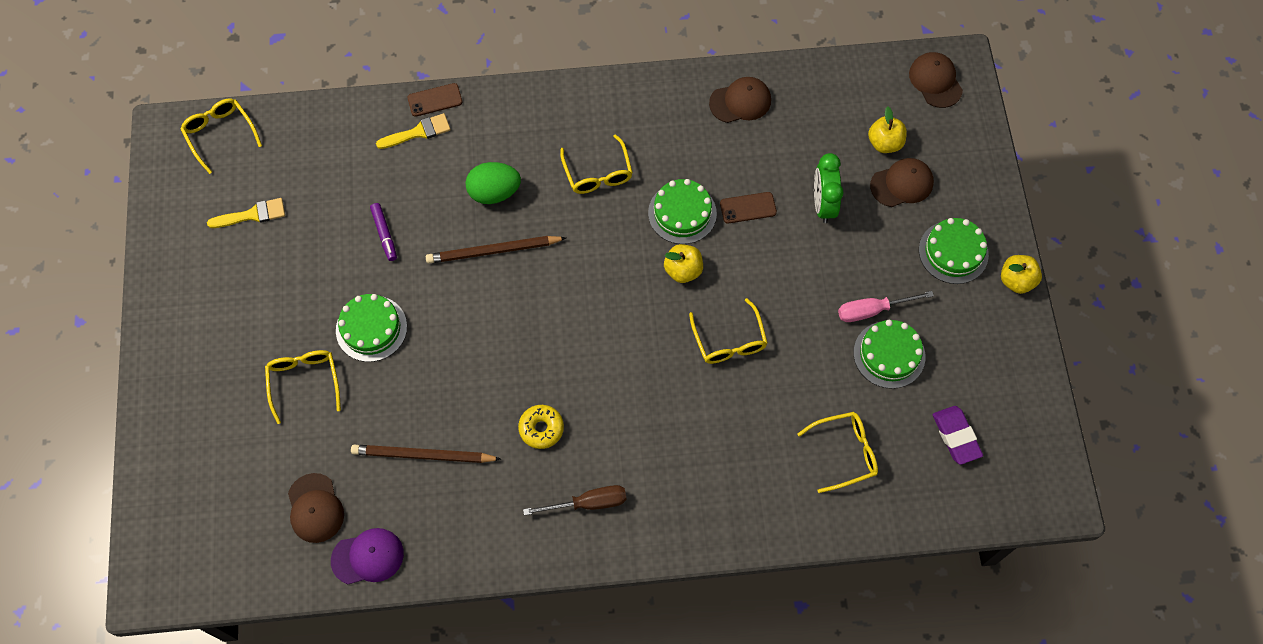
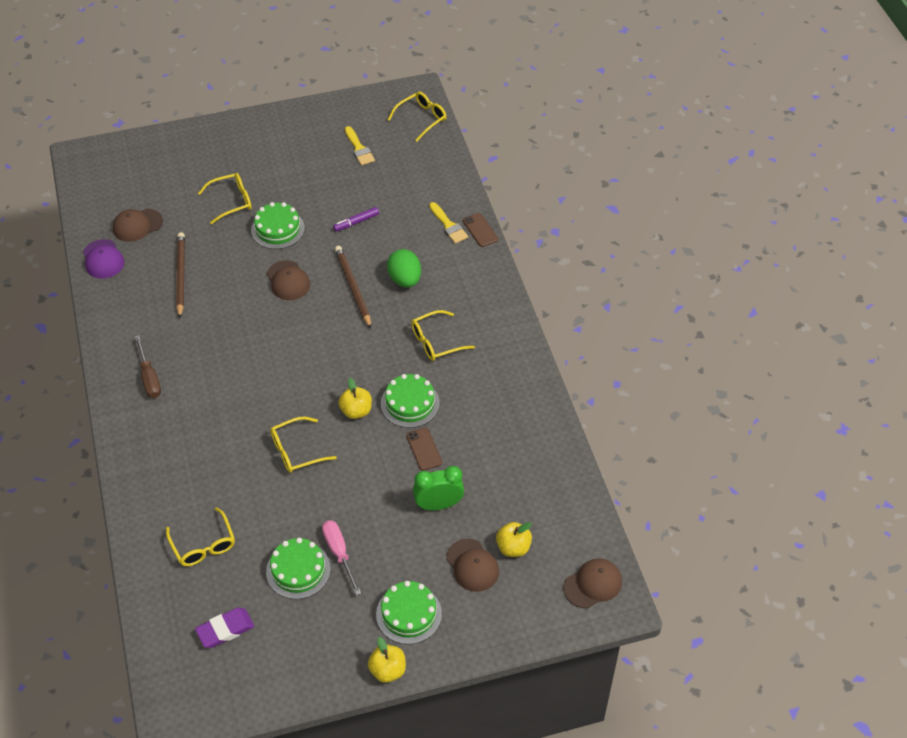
camera: 80 degrees right, 15 degrees down
yellow donut [518,405,564,449] -> none
brown cap [709,77,771,123] -> brown cap moved to [267,260,310,300]

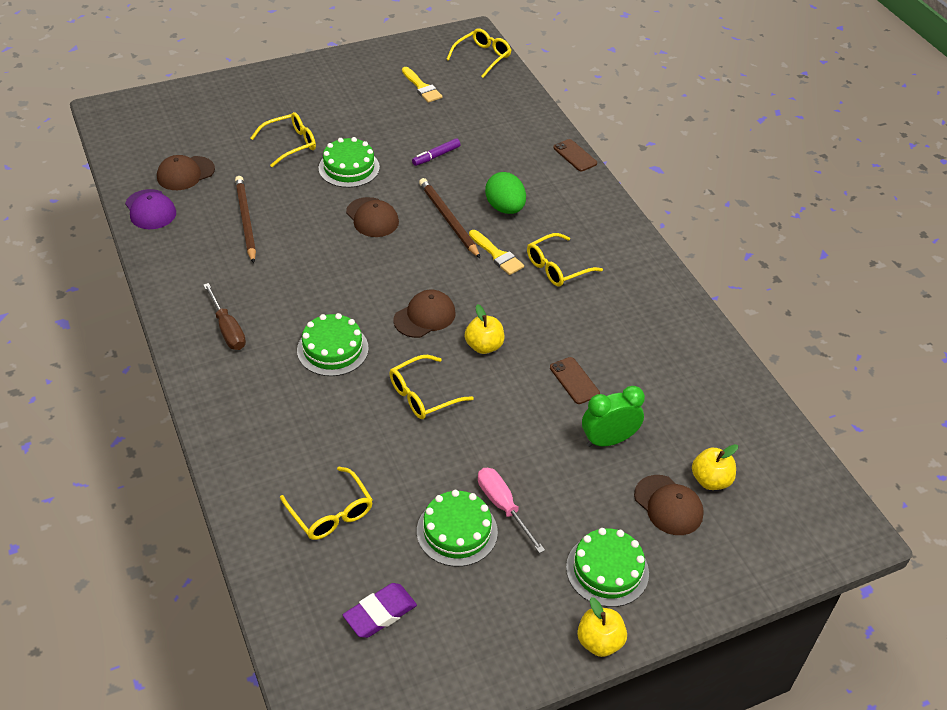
camera: 10 degrees left, 5 degrees down
green cake [381,374,440,428] -> green cake moved to [297,313,369,376]
yellow brush [429,202,468,244] -> yellow brush moved to [469,230,524,275]
brown cap [563,558,622,609] -> brown cap moved to [393,290,455,338]

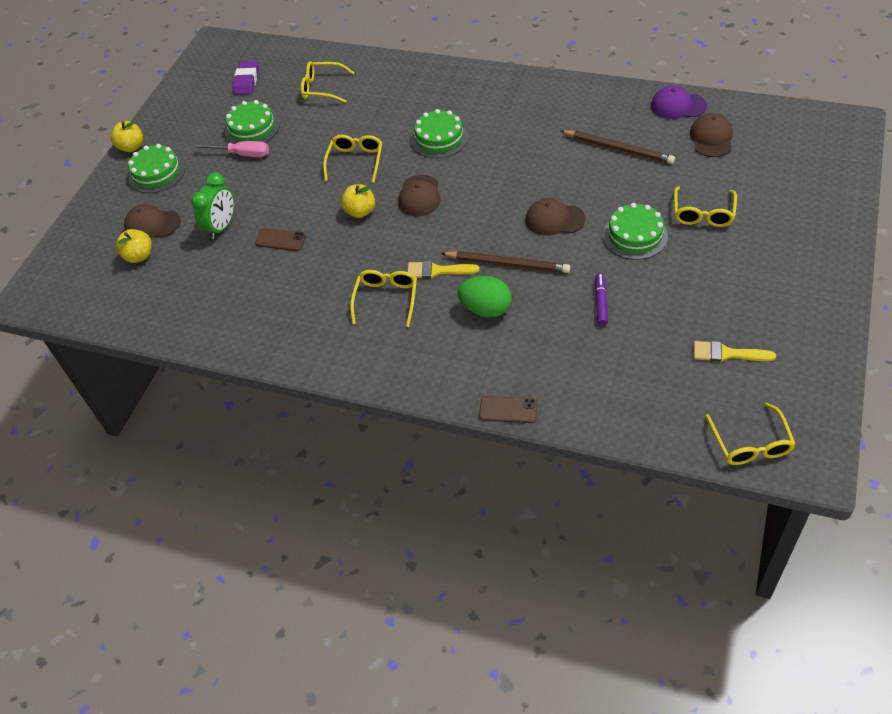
camera: 140 degrees right, 5 degrees up
brown screwdriver [203,283,246,350] -> none

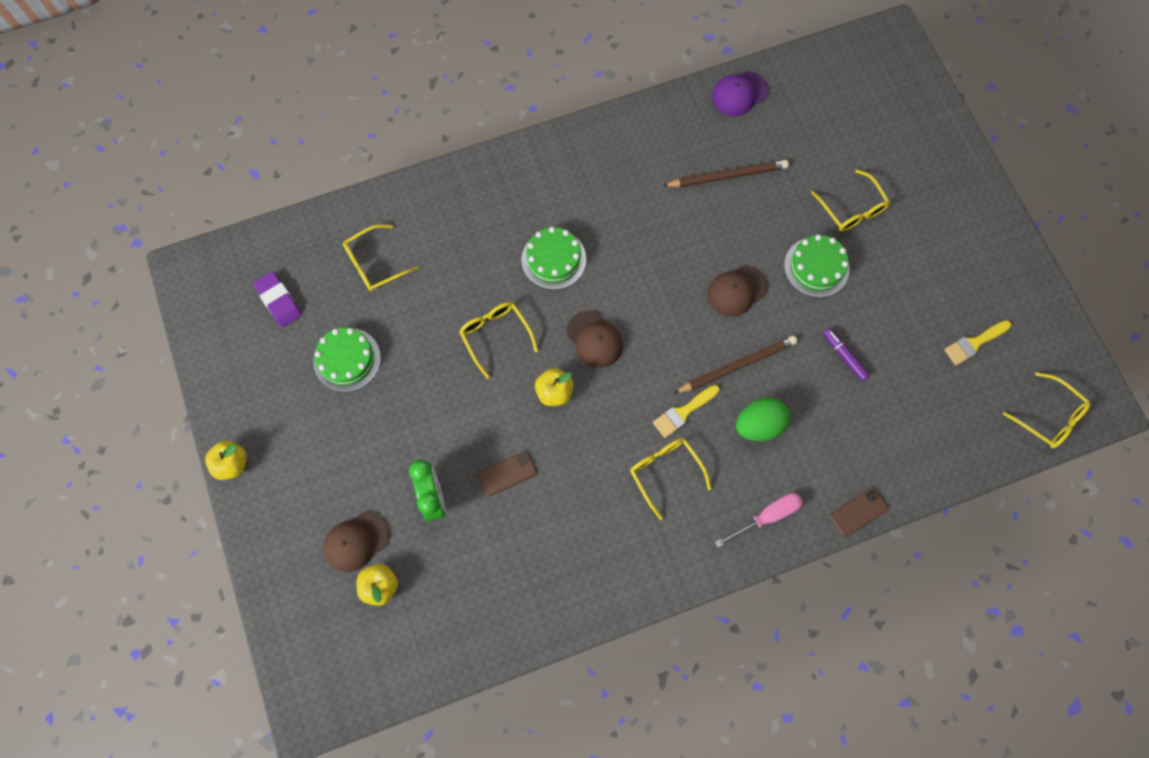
camera: 45 degrees left, 20 degrees up
green cake [128,144,185,193] -> none
pink screwdriver [194,141,269,157] -> pink screwdriver moved to [715,493,803,547]
brown cap [690,113,733,157] -> none

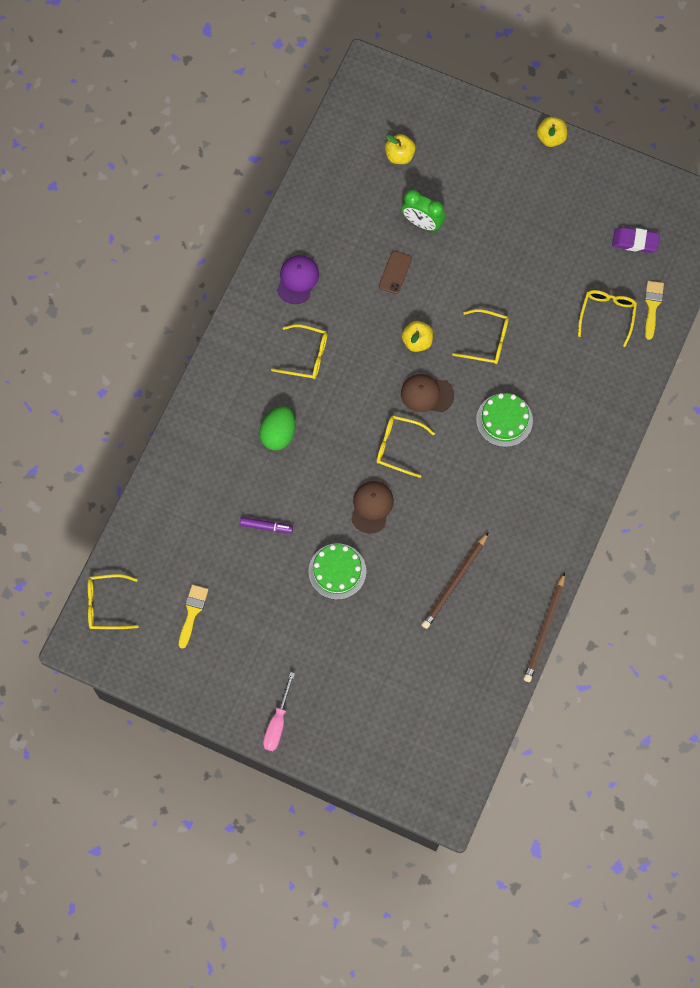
camera: 135 degrees right, 0 degrees up
green cake [313,328,381,392] -> none
brown cap [323,512,389,572] -> none
yellow brush [653,385,720,438] -> yellow brush moved to [645,281,664,340]
brown pencil [673,336,797,394] -> brown pencil moved to [523,572,565,682]
purple cap [712,71,768,116] -> purple cap moved to [277,255,319,304]
pink screwdriver [715,493,803,547] -> pink screwdriver moved to [263,672,295,751]
yellow glasses [811,170,890,231] -> yellow glasses moved to [377,416,435,478]
brown phone [830,488,888,537] -> none

